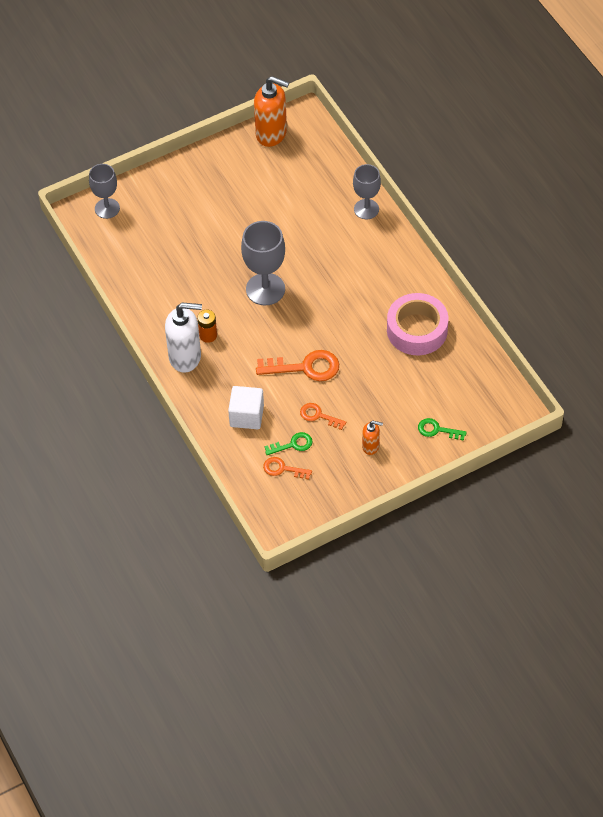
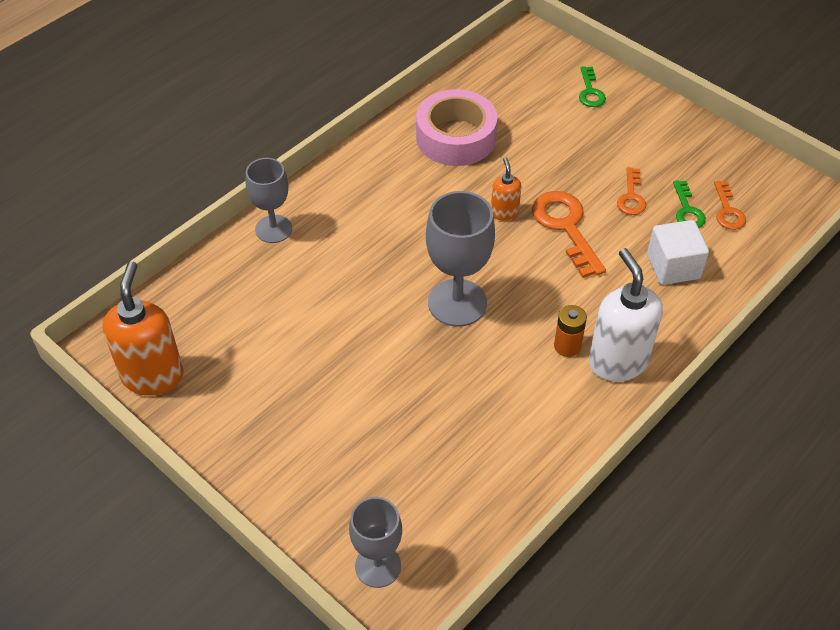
camera: 110 degrees left, 5 degrees down
green key [264,432,313,455] -> green key turned 150 degrees counterclockwise [673,181,706,228]
orange soap dispenser [362,421,383,455] -> orange soap dispenser moved to [491,157,521,221]

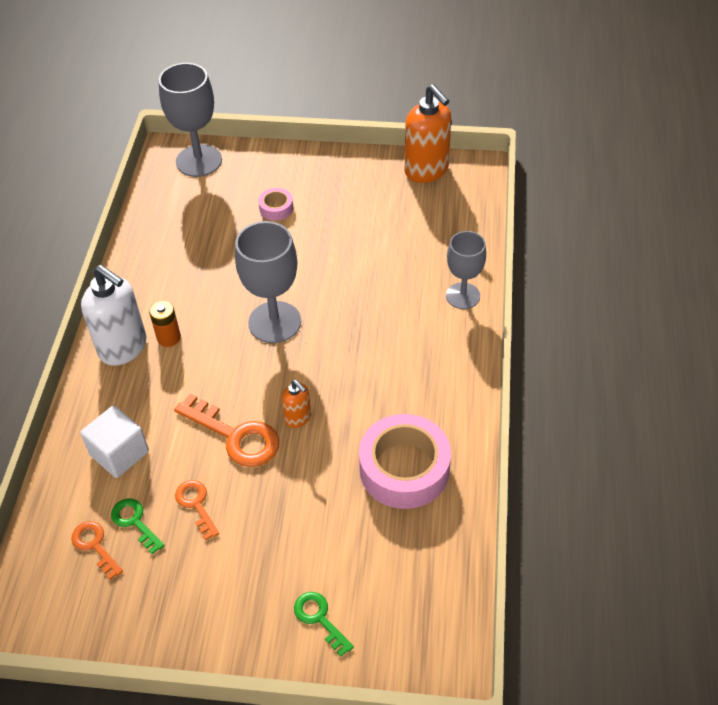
camera: 145 degrees right, 0 degrees up
grey goblet [349,497,402,588] -> grey goblet [159,63,222,177], size x1.52
none -> pink tape [258,188,293,221]

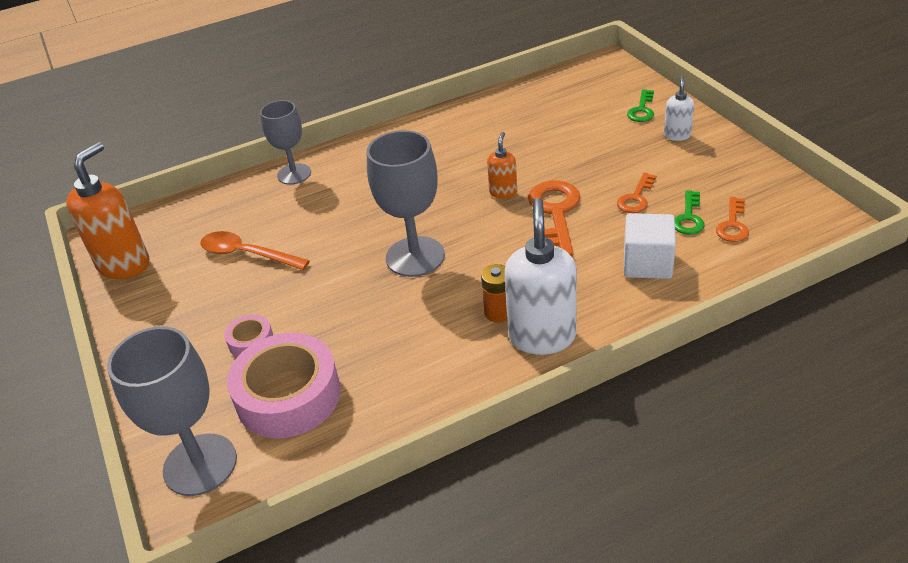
camera: 120 degrees left, 10 degrees down
pink tape [359,414,451,509] -> pink tape moved to [227,333,341,439]
none -> orange spoon [200,231,310,270]
none -> white soap dispenser [664,76,694,141]

